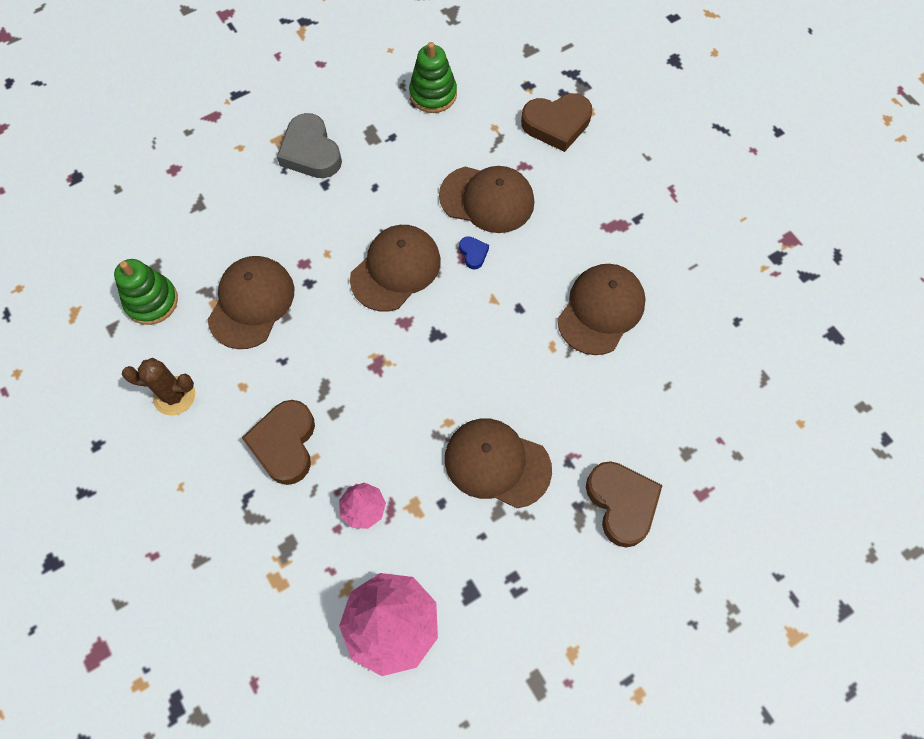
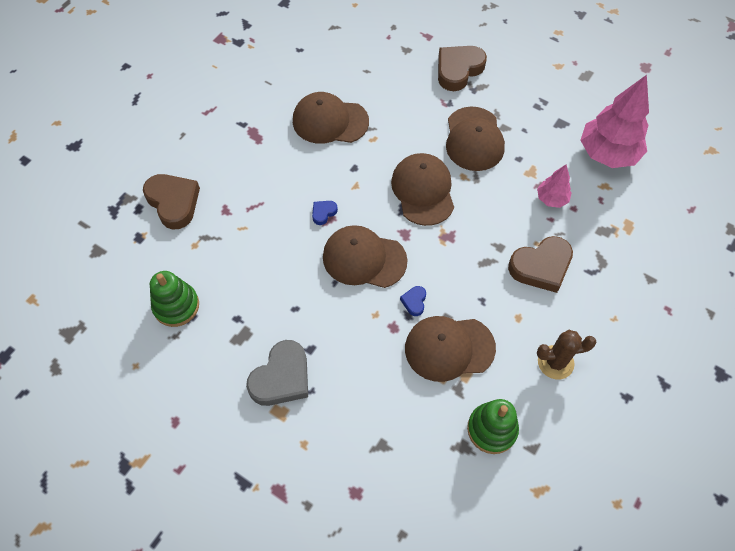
camera: 115 degrees left, 5 degrees down
brown cactus [122,358,195,416] -> brown cactus turned 75 degrees counterclockwise [537,330,597,379]
brown cap [439,166,534,233] -> brown cap moved to [391,153,454,226]
none -> blue heart [400,286,426,316]

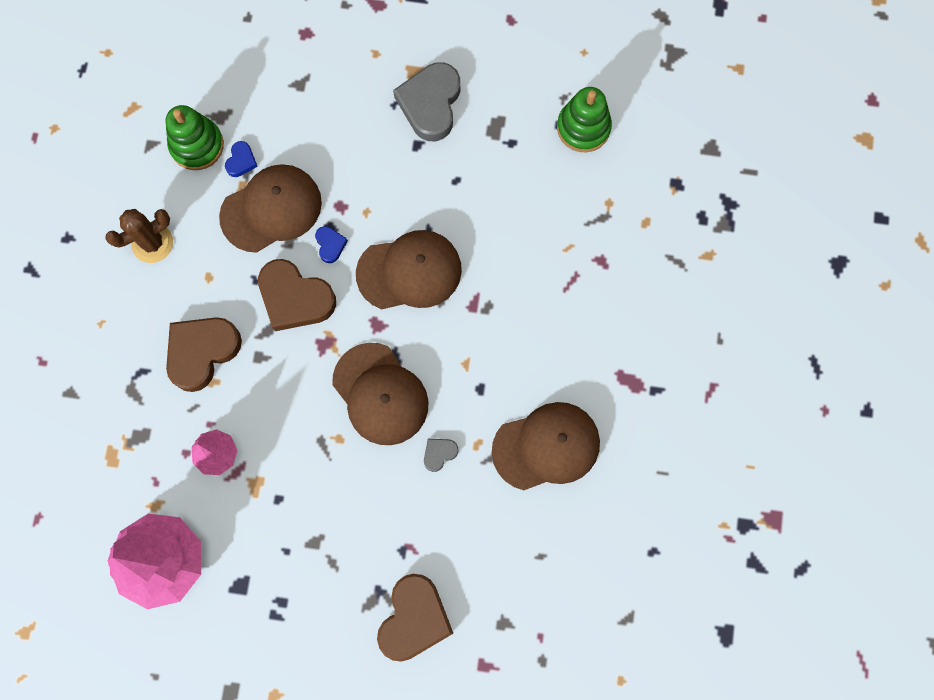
camera: 155 degrees right, 15 degrees up
brown heart [143,174,200,229] -> brown heart moved to [258,259,336,331]
blue heart [312,201,338,225] -> blue heart moved to [225,141,258,177]
brown cap [446,107,505,171] -> none
none -> grey heart [424,439,459,472]

